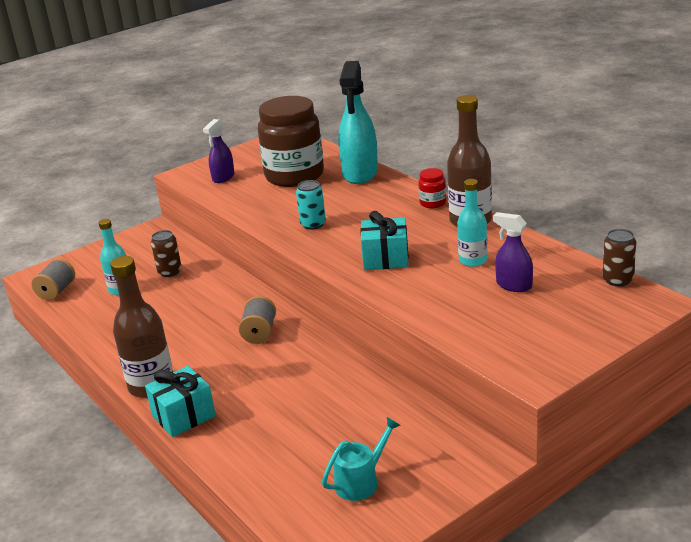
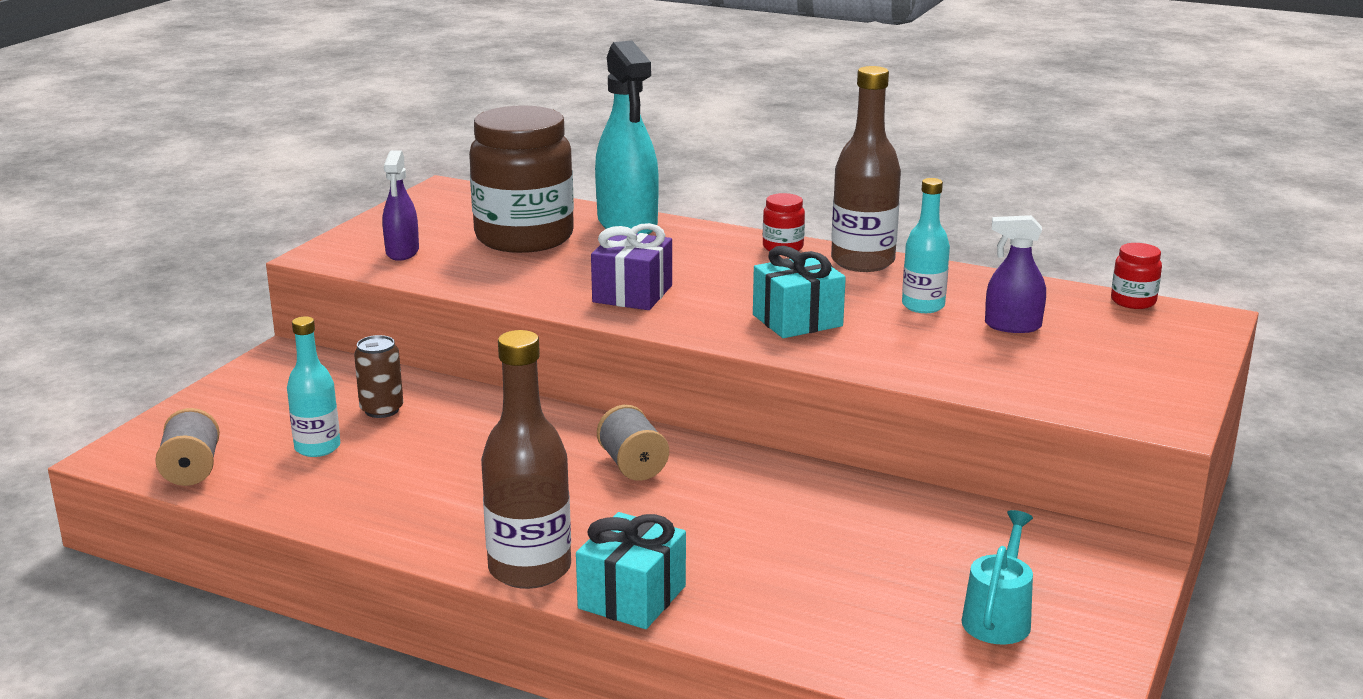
camera: 30 degrees left, 5 degrees down
turquoise can [296,180,326,230] -> purple gift [591,223,672,310]
brown can [602,229,636,286] -> red jar [1111,243,1162,309]

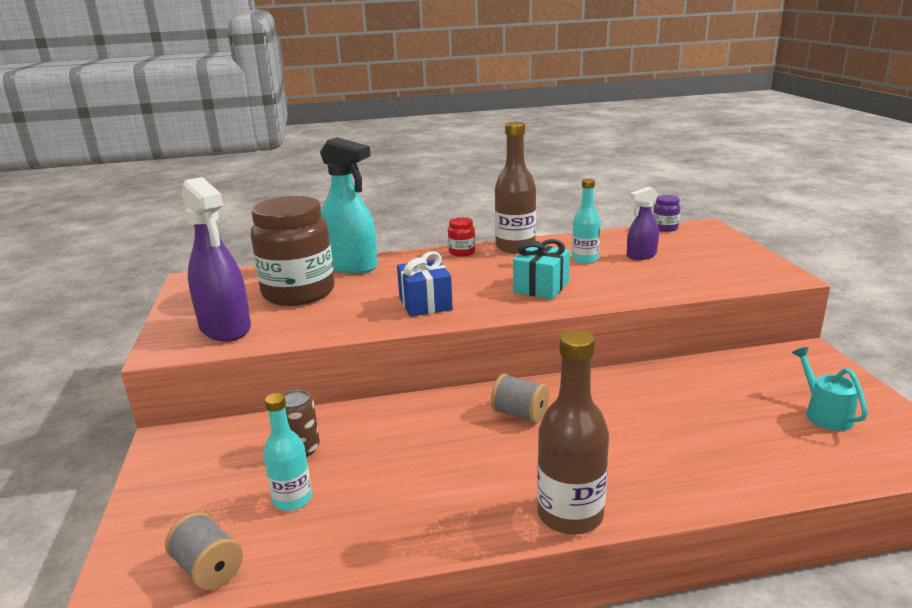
camera: 35 degrees left, 0 degrees up
purple spray bottle [382,150,419,261] -> purple spray bottle [182,177,251,342], size x1.83
turquoise gift [576,512,686,629] -> none
purple gift [591,223,672,310] -> blue gift [397,251,453,317]
red jar [1111,243,1162,309] -> purple jar [653,195,680,232]

